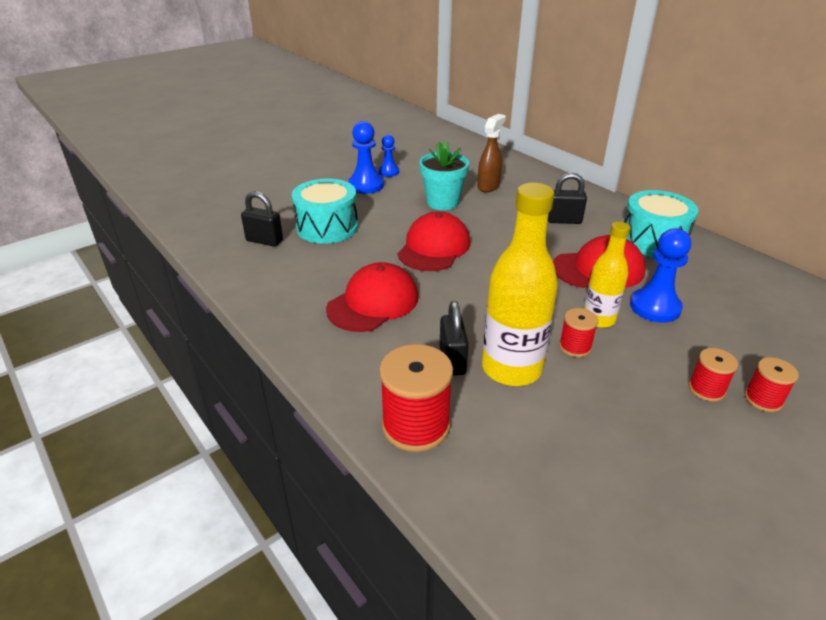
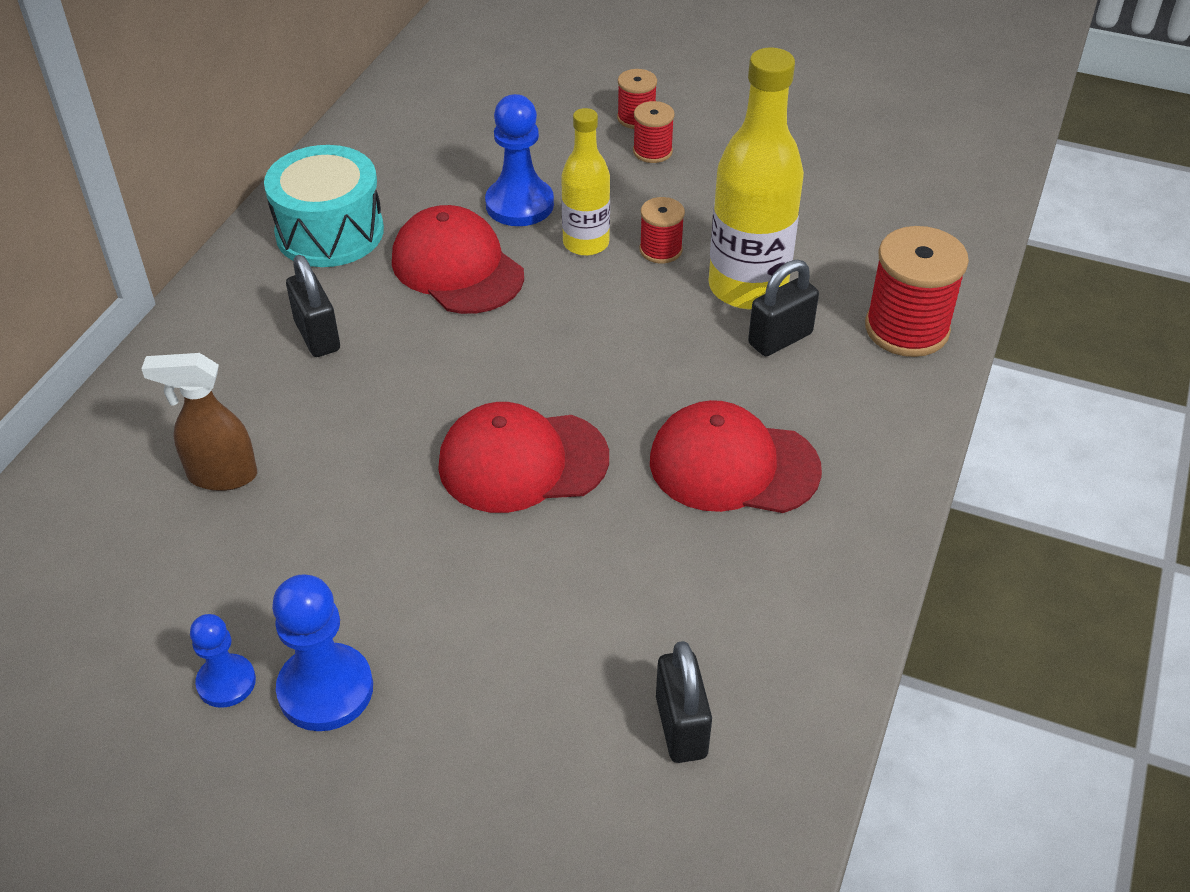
camera: 120 degrees left, 10 degrees up
turquoise drum [292,179,358,244] -> none
turquoise flower pot [419,141,469,210] -> none

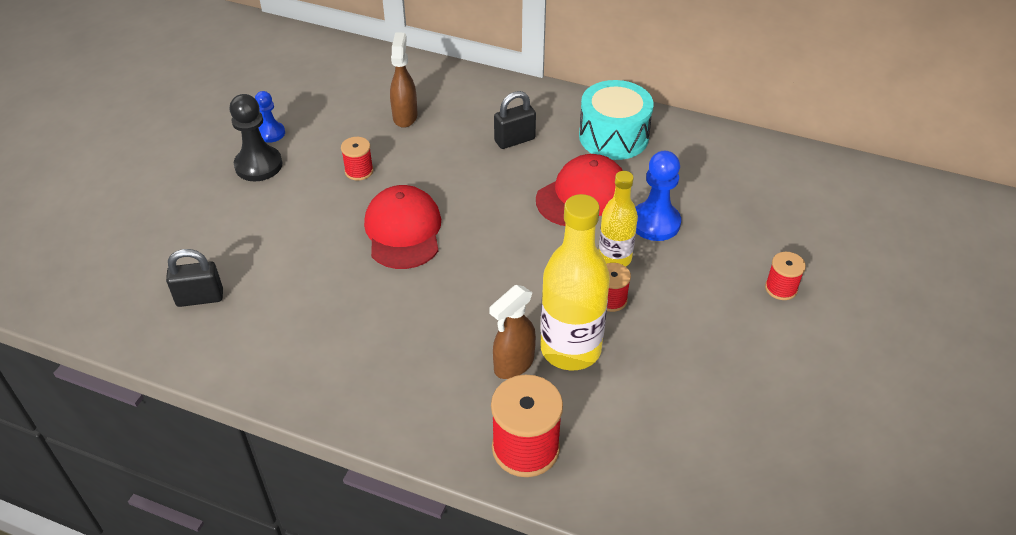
camera: 90 degrees right, 0 degrees up
blue pawn [272,575,373,731] -> black pawn [229,94,282,181]
red spool [633,101,675,163] -> red spool moved to [341,137,373,181]
red cap [650,400,822,513] -> none
black padlock [748,260,819,356] -> brown spray bottle [489,285,536,379]

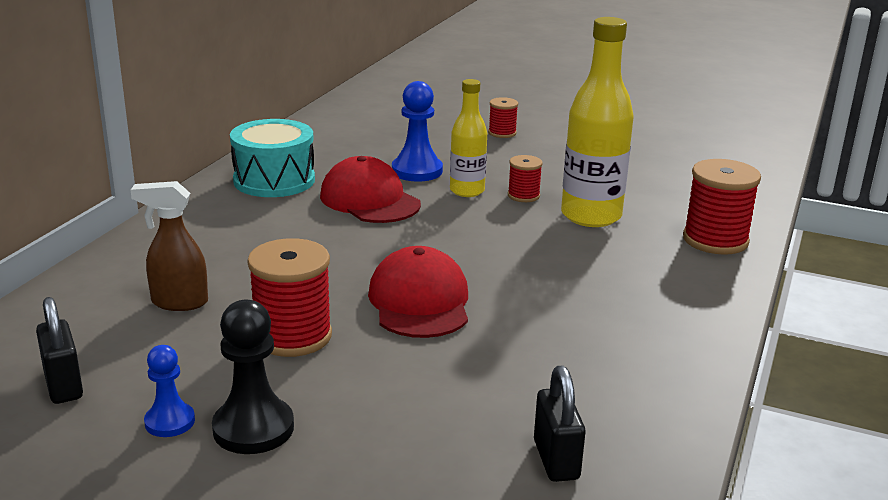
camera: 90 degrees left, 20 degrees down
red spool [341,137,373,181] -> red spool [247,238,332,357], size x1.84
red cap [364,185,441,269] -> red cap turned 90 degrees clockwise [368,246,468,338]
brown spray bottle [489,285,536,379] -> none
black padlock [494,91,536,149] -> black padlock moved to [36,297,83,404]

